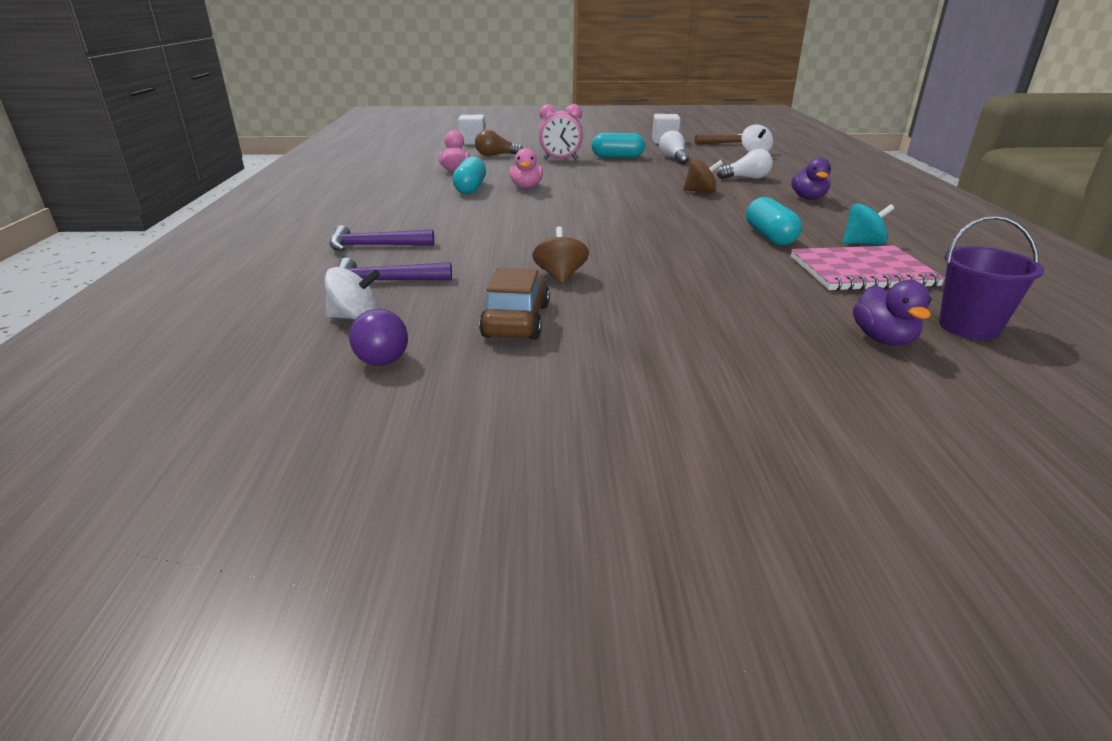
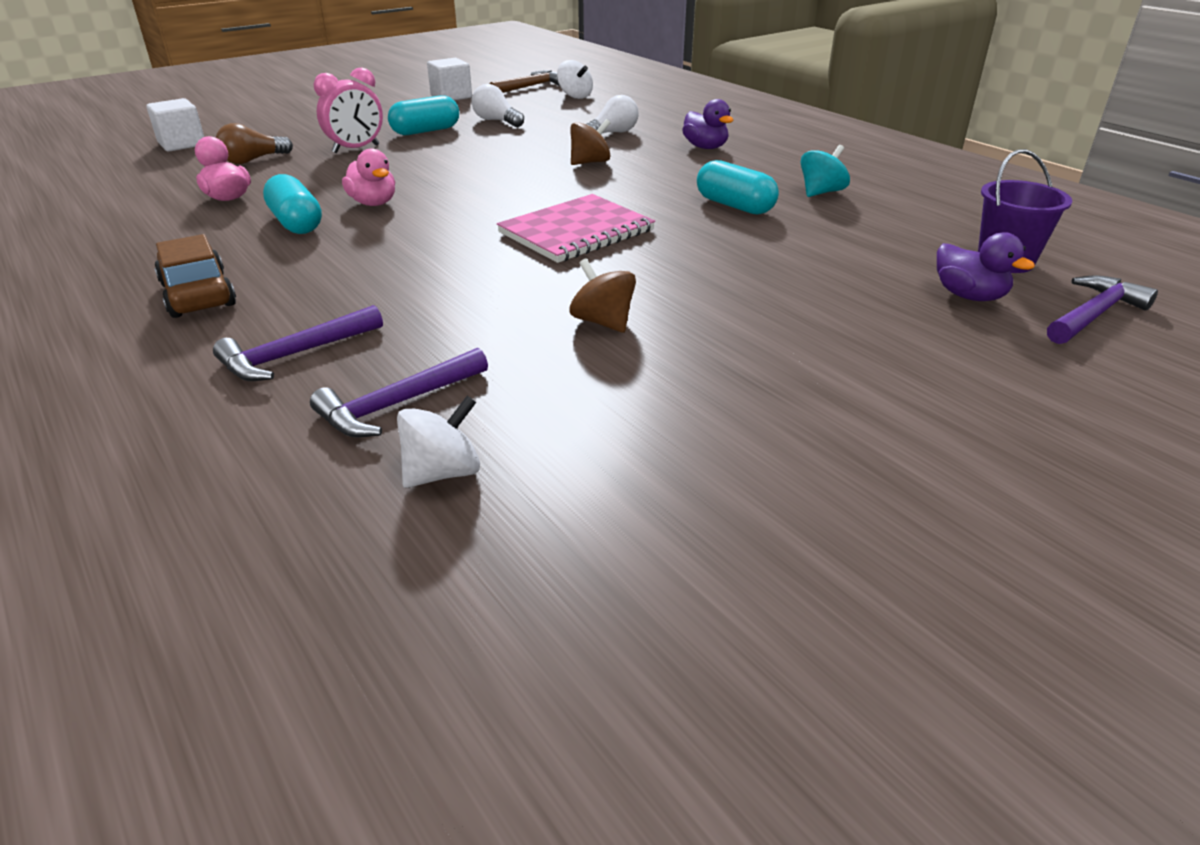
camera: 35 degrees left, 5 degrees up
purple light bulb [349,309,408,366] -> none
brown car [479,268,550,340] -> brown car moved to [154,234,236,318]
pink notebook [791,245,945,291] -> pink notebook moved to [497,194,655,263]
none -> purple hammer [1047,276,1158,344]

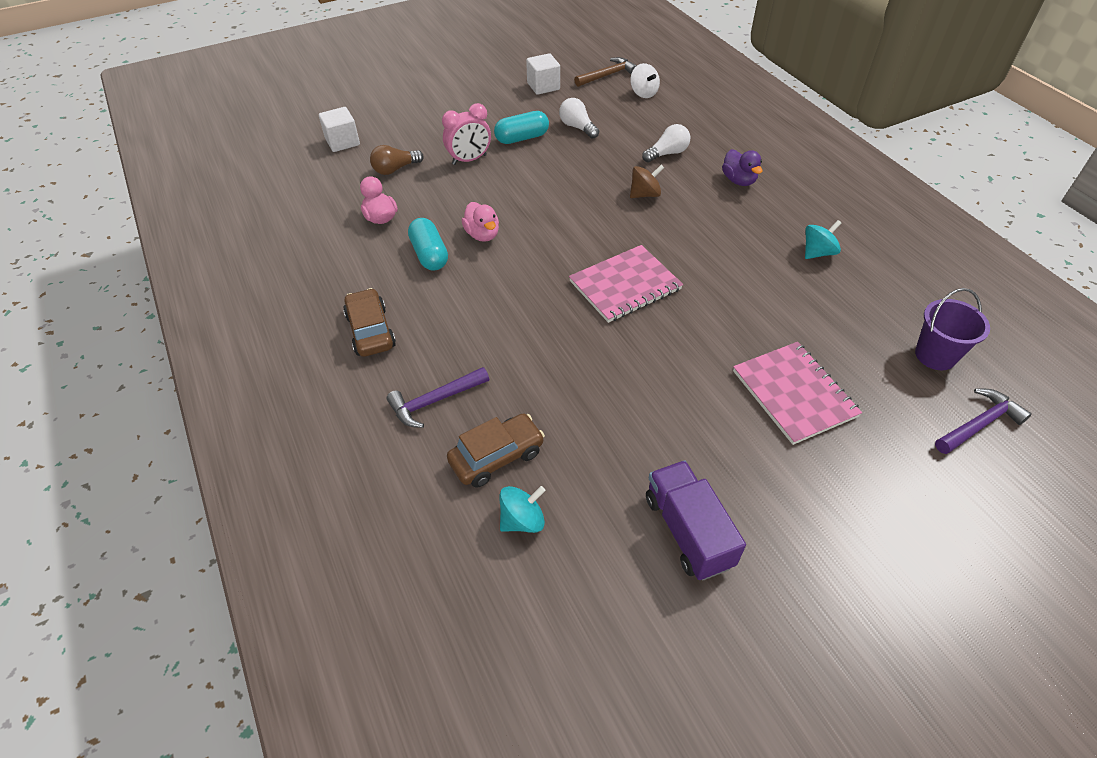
camera: 10 degrees right, 15 degrees up
purple hammer [310,348,488,438] -> brown car [447,414,545,488]
white spinning top [397,396,480,488] -> turquoise spinning top [499,486,546,533]
brown spinning top [569,258,636,333] -> none
turquoise capsule [697,160,779,215] -> none
purple duck [937,232,1035,301] -> none
none -> purple truck [646,460,746,580]
none -> pink notebook [733,342,862,445]

